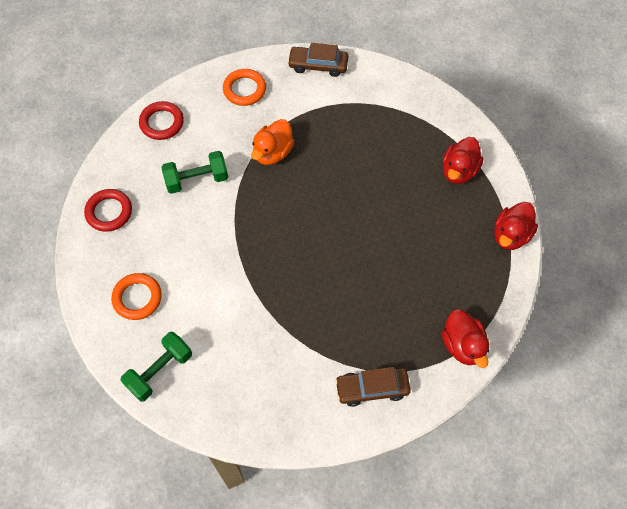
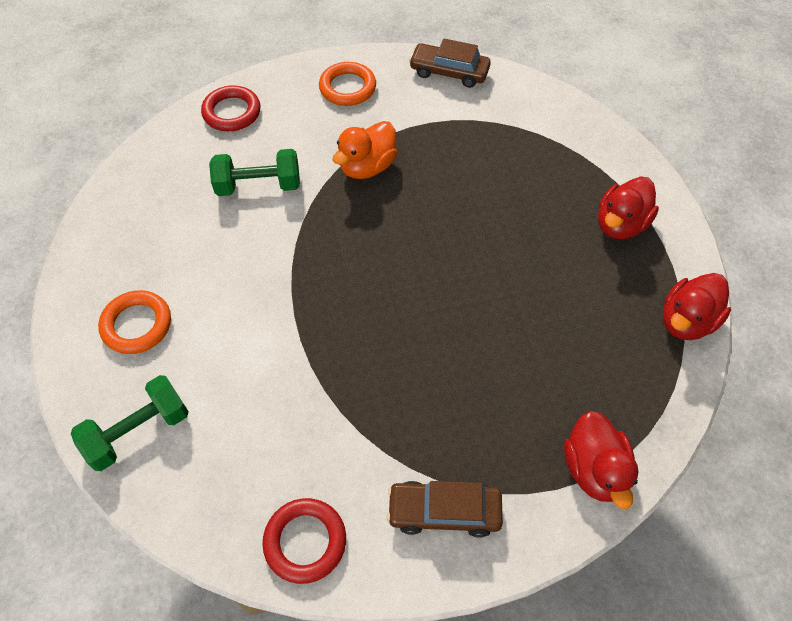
camera: 10 degrees right, 5 degrees down
red ring [84,189,132,232] -> red ring moved to [262,498,346,584]

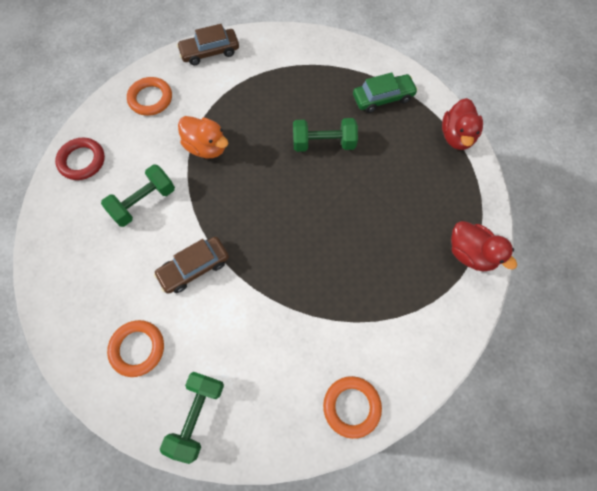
camera: 35 degrees left, 10 degrees up
red ring [262,498,346,584] -> orange ring [323,376,382,439]
orange duck [333,121,397,179] -> orange duck turned 60 degrees counterclockwise [178,116,228,158]
brown car [387,481,503,538] -> brown car moved to [154,237,229,294]
red duck [598,176,659,239] -> green car [353,72,418,113]
none -> green dumbbell [293,118,358,152]

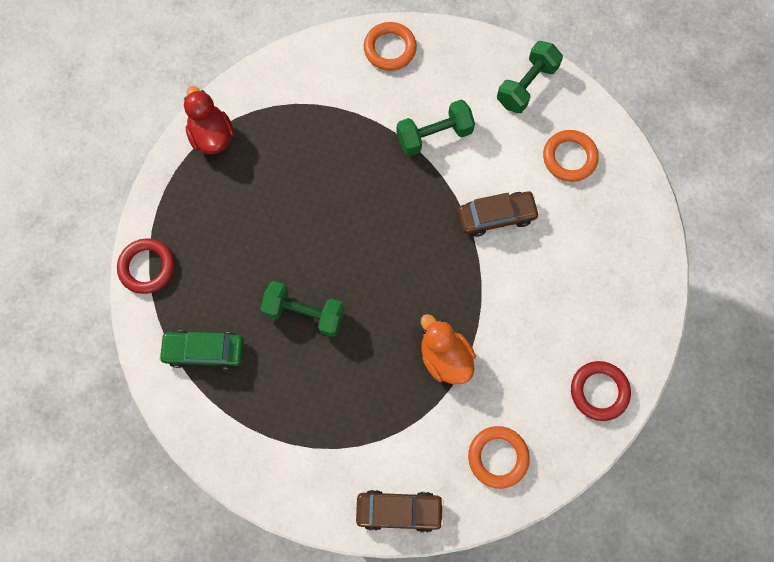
camera: 160 degrees left, 5 degrees up
green dumbbell [101,164,175,227] -> green dumbbell moved to [397,100,475,156]
red duck [442,98,483,150] -> red ring [117,238,175,294]

